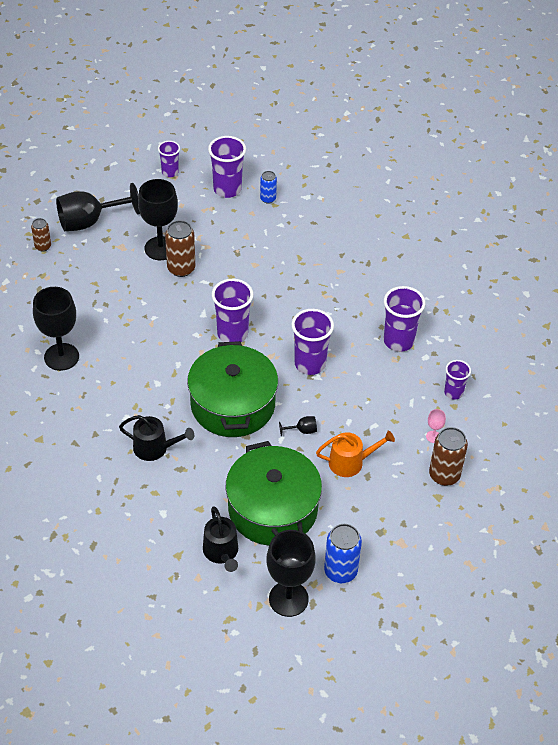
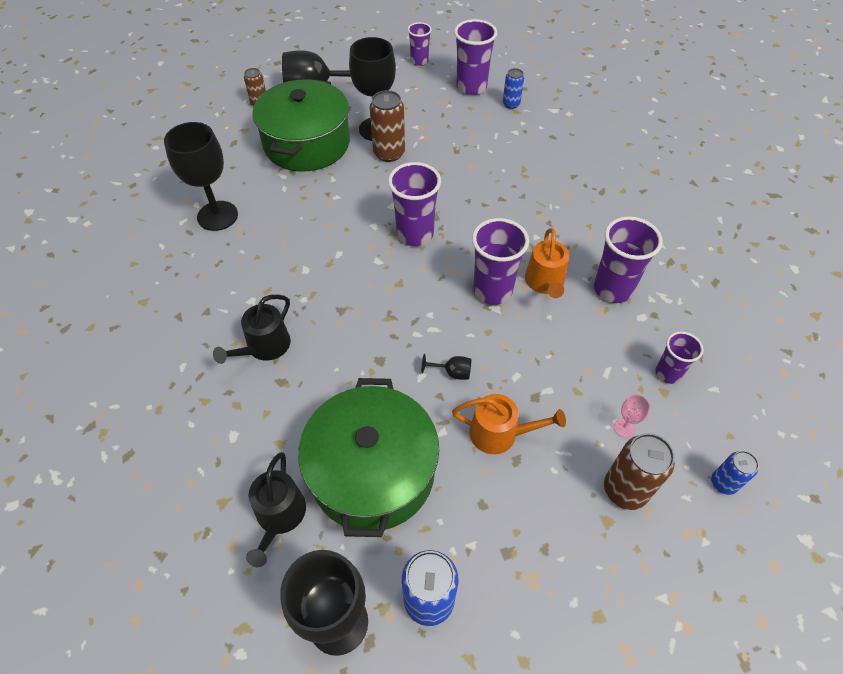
camera: 20 degrees right, 5 degrees up
black watering can [119,415,194,461] -> black watering can turned 90 degrees clockwise [213,295,291,364]
green pot [187,341,278,437] -> green pot moved to [252,79,350,172]
none -> orange watering can [525,228,569,298]
none -> blue can [711,451,759,495]

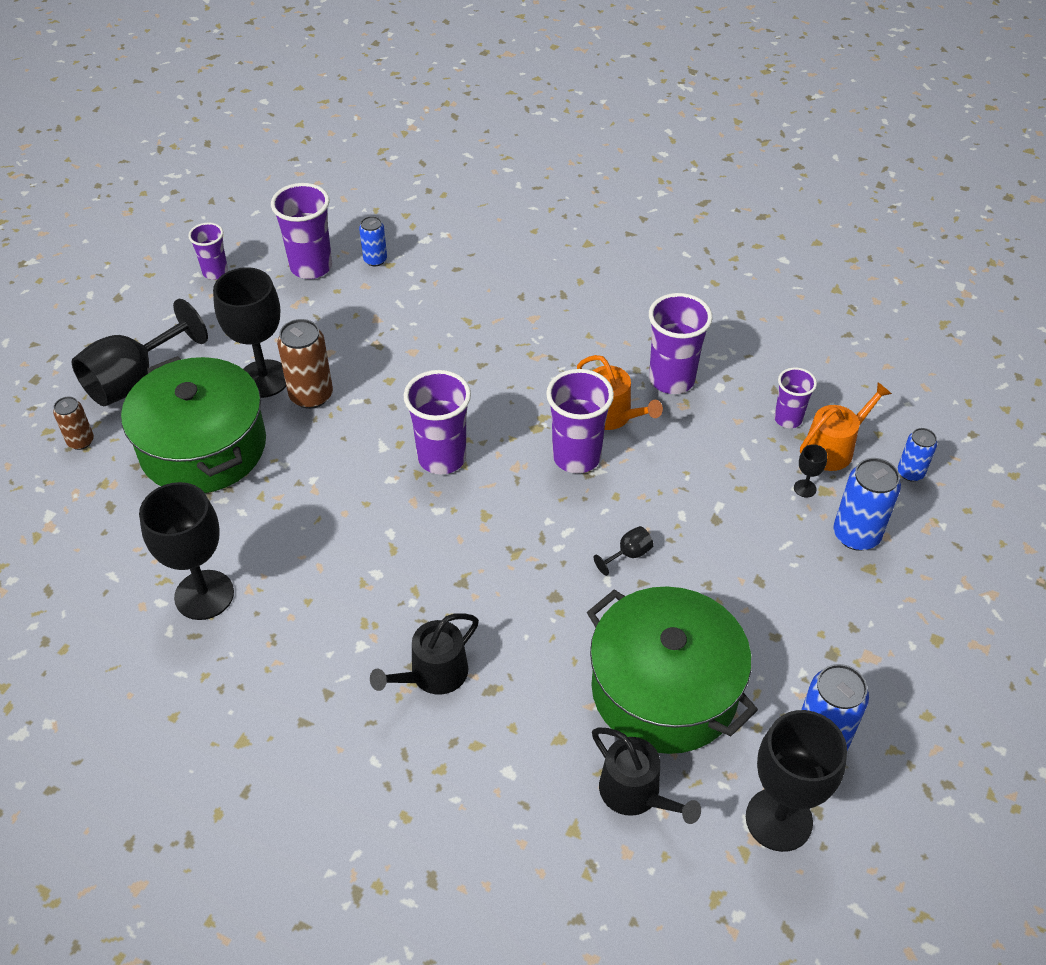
camera: 45 degrees left, 5 degrees down
black watering can [213,295,291,364] -> black watering can turned 60 degrees clockwise [370,613,479,695]
orange watering can [452,394,566,454] -> orange watering can moved to [800,382,892,471]
brown can [604,433,675,510] -> blue can [833,458,901,551]
pink goblet [614,394,650,437] -> black goblet [794,444,827,498]

